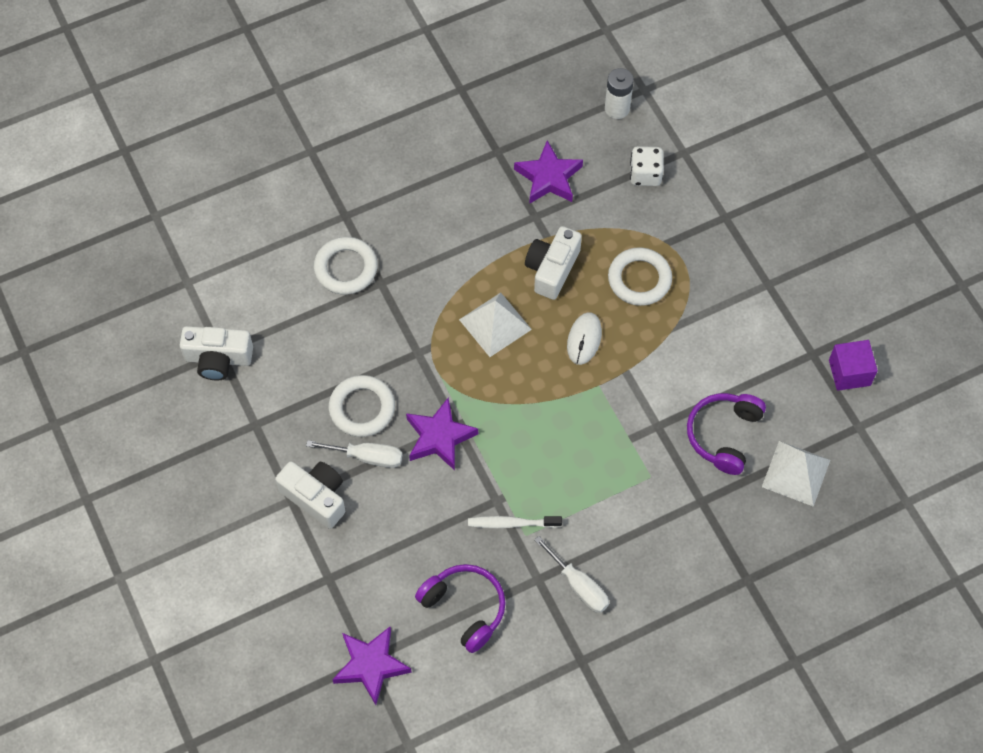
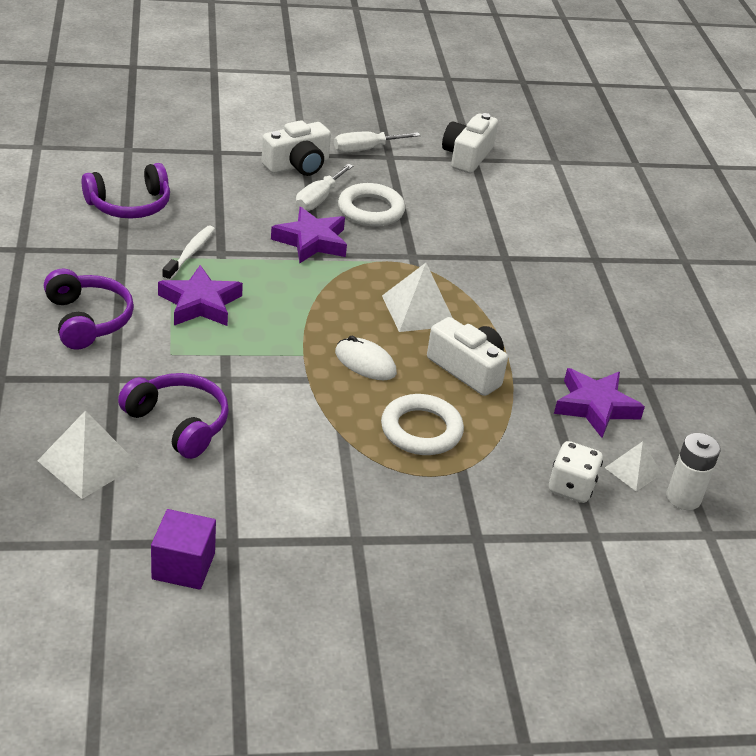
camera: 105 degrees right, 25 degrees down
white ring [314,237,378,295] -> none
purple star [332,627,412,705] -> purple star moved to [158,265,243,326]
white screwdriver [535,536,609,613] -> white screwdriver moved to [334,131,421,152]
none -> purple headphones [44,269,134,350]
none -> white pyramid [605,441,662,491]

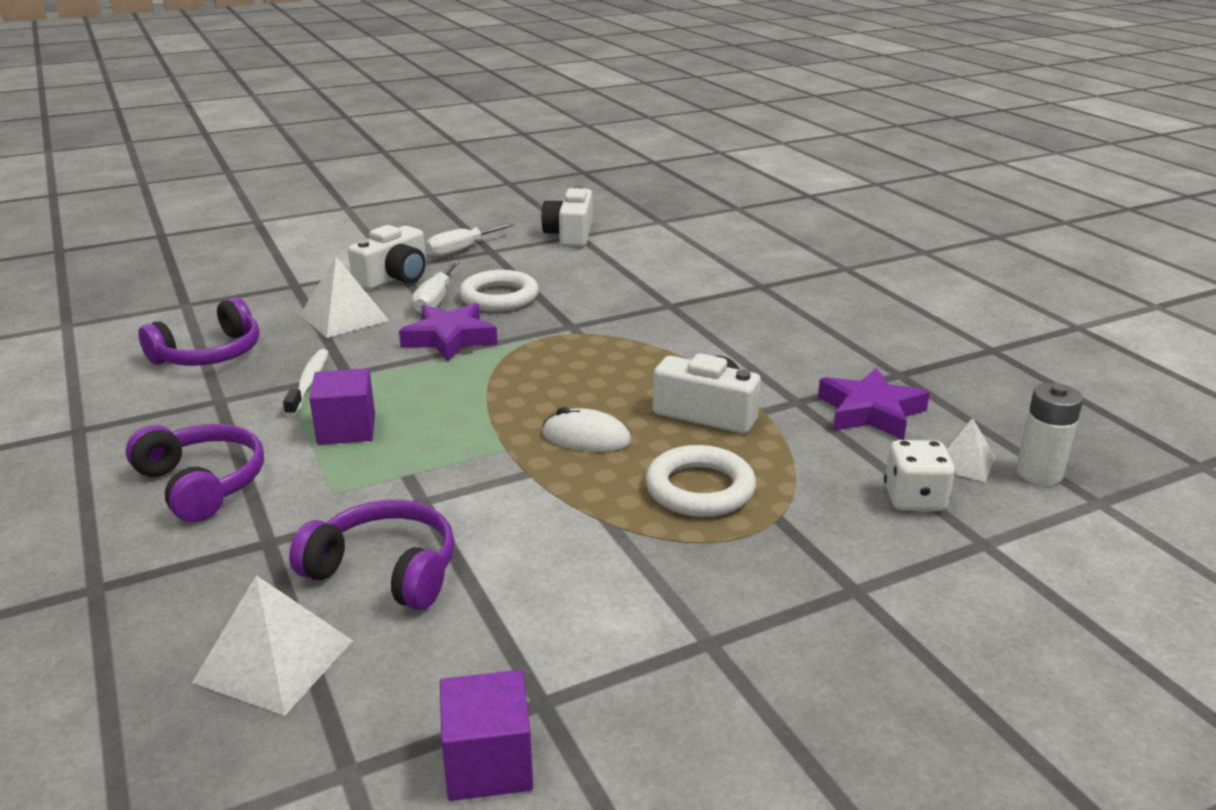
camera: 15 degrees left, 10 degrees down
purple star [158,265,243,326] -> purple cube [309,368,375,445]
white pyramid [382,263,452,332] -> white pyramid moved to [300,257,389,338]

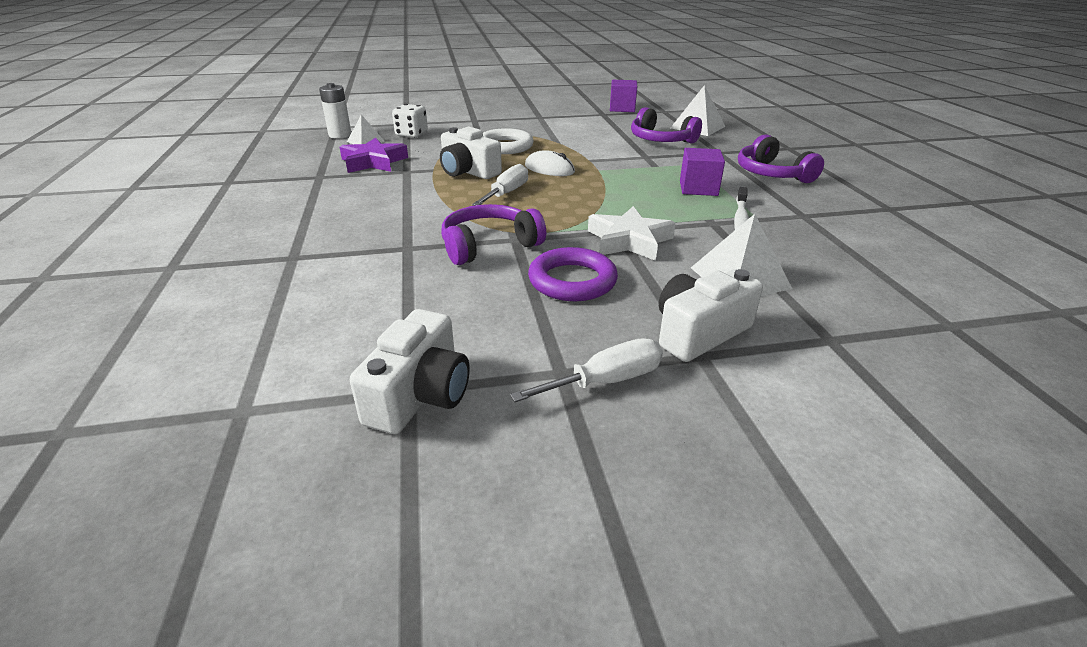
camera: 165 degrees left, 5 degrees up
purple headphones [138,297,260,366] -> purple headphones moved to [441,204,546,265]
purple star [399,303,497,362] -> white star [588,206,676,261]
white screwdriver [412,261,459,314] -> white screwdriver moved to [472,164,528,206]
white ring [459,270,539,312] -> purple ring [528,247,618,301]

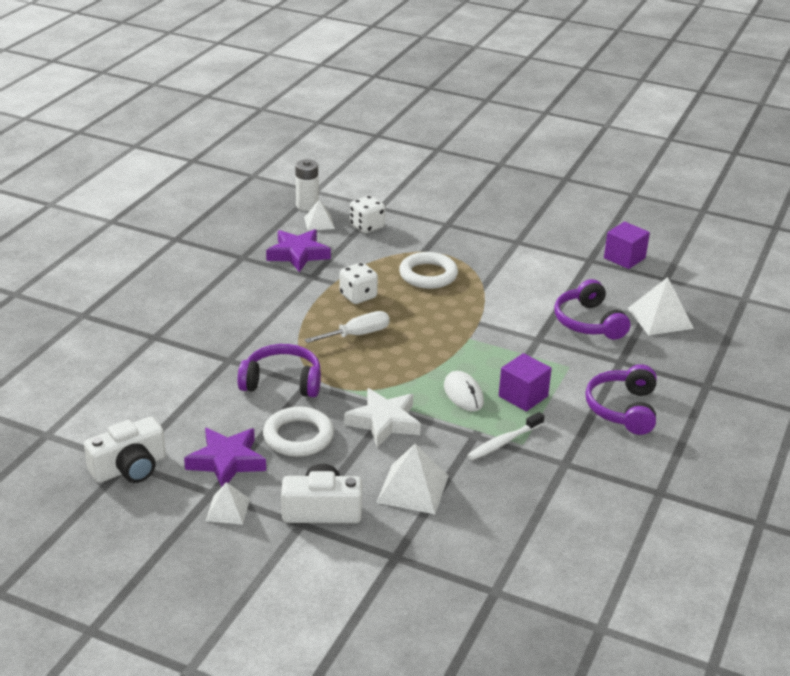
camera: 35 degrees right, 0 degrees up
white camera [440,127,502,179] -> white dice [340,262,378,304]
white screwdriver [510,338,663,402] -> white pyramid [206,482,250,524]
white mouse [525,150,575,176] -> white mouse moved to [444,371,484,411]
purple ring [528,247,618,301] -> white ring [263,407,334,457]
none -> purple star [184,428,266,487]

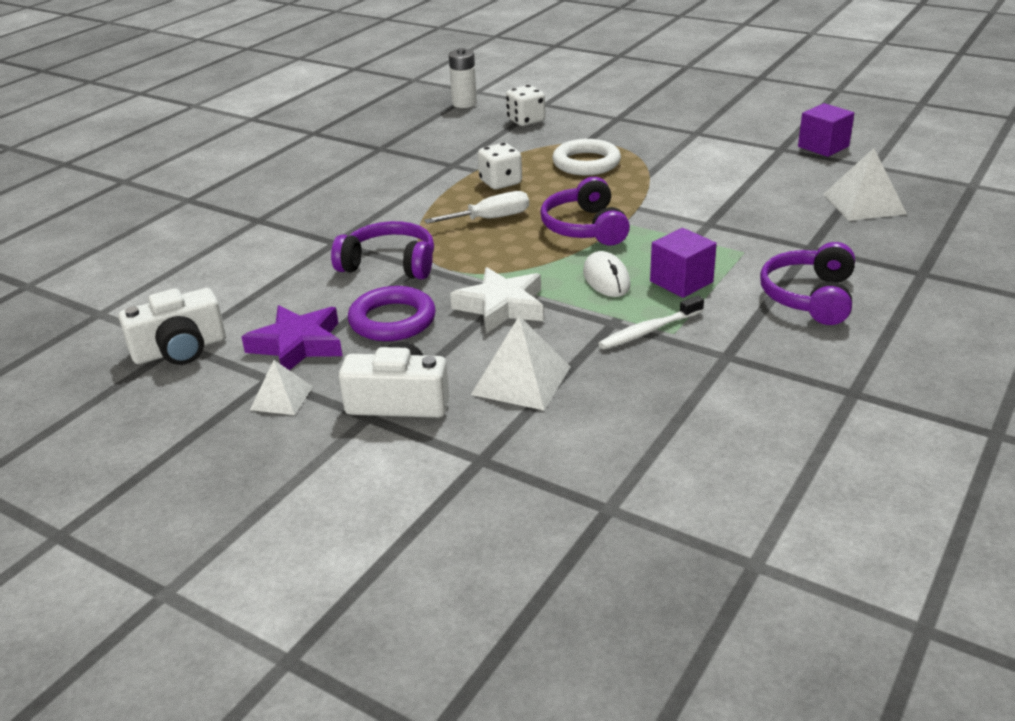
camera: 10 degrees right, 0 degrees up
white ring [263,407,334,457] -> purple ring [348,286,436,341]
purple star [266,229,331,272] -> none
white pyramid [304,200,335,231] -> none
purple headphones [555,279,630,340] -> purple headphones moved to [540,177,630,245]

